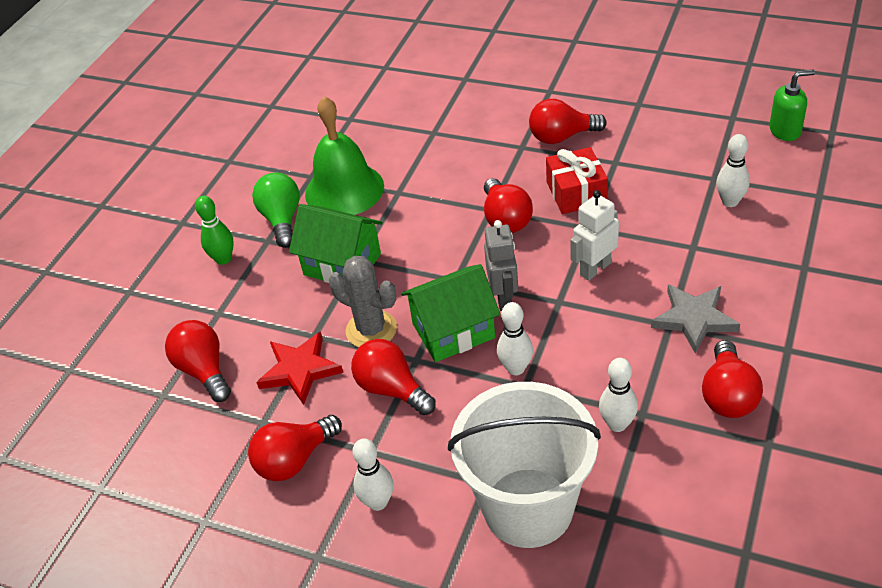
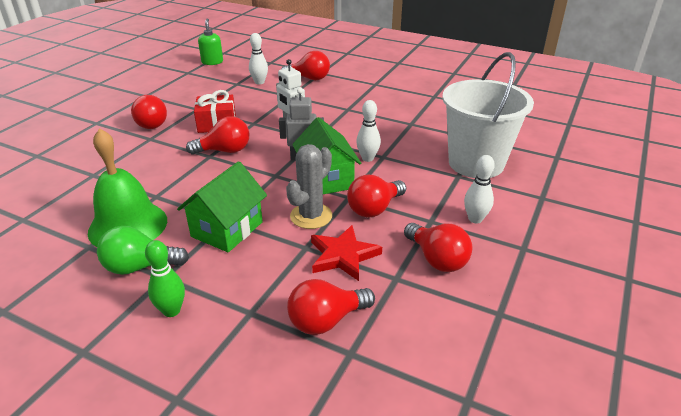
camera: 90 degrees left, 10 degrees down
white bowling pin [599,358,638,432] -> none
grey star [651,284,740,354] -> none
red light bulb [702,340,763,418] -> red light bulb moved to [282,51,330,80]

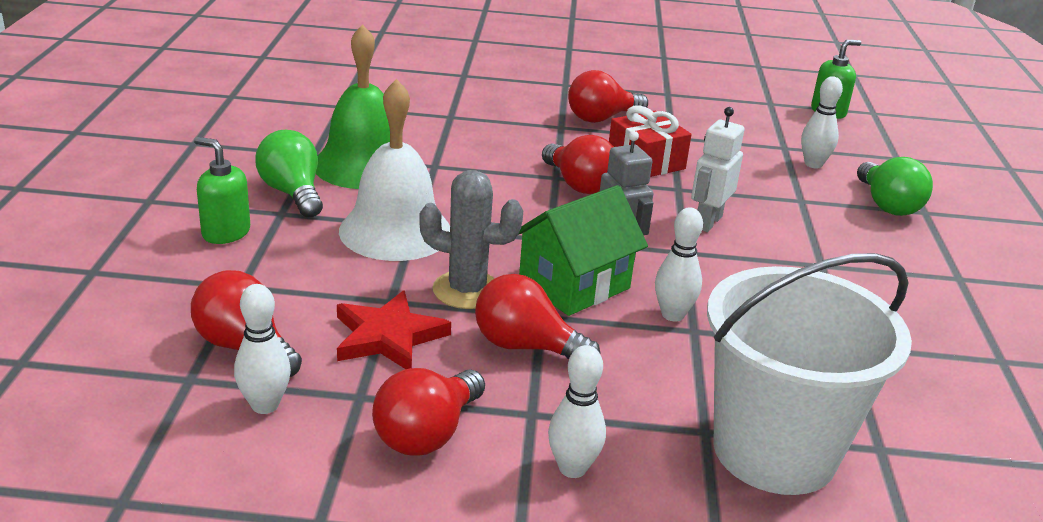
camera: 65 degrees right, 5 degrees down
green bowling pin [145,240,185,317] -> green soap dispenser [194,137,250,244]
green house [177,161,267,252] -> white bell [339,79,450,261]
red light bulb [282,51,330,80] -> green light bulb [857,157,933,216]
none -> white bowling pin [234,284,291,414]

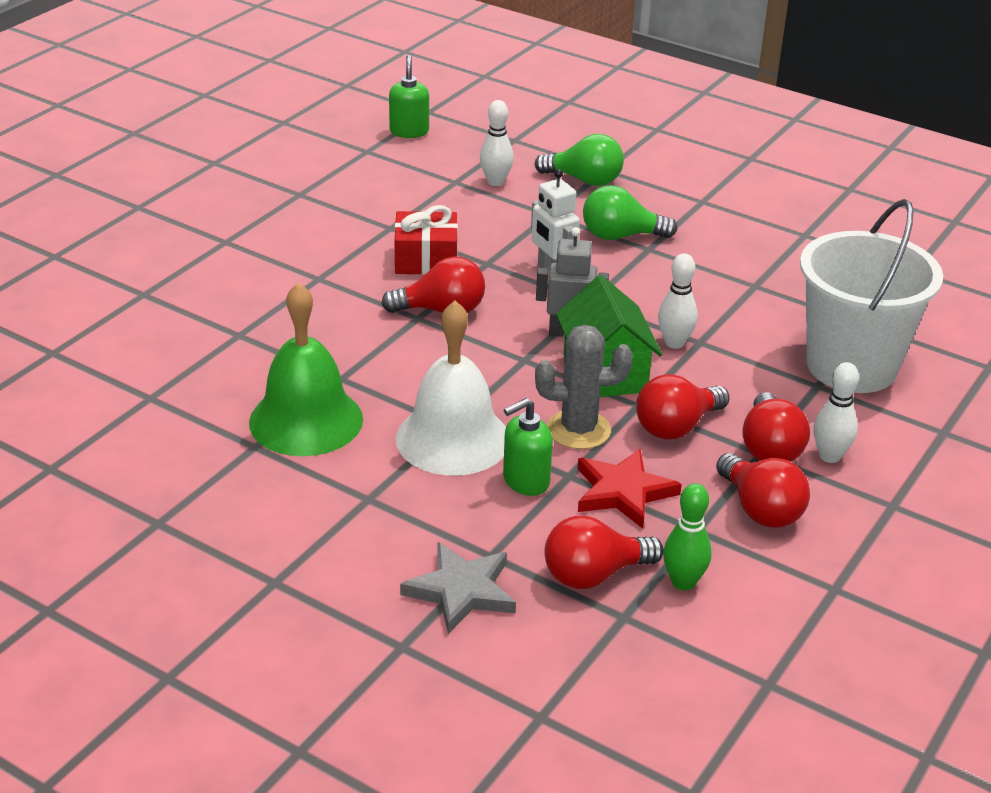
camera: 60 degrees left, 5 degrees up
green soap dispenser [194,137,250,244] -> green soap dispenser moved to [503,398,553,496]
white bowling pin [234,284,291,414] -> green bowling pin [663,483,712,590]
green light bulb [255,130,323,218] -> green light bulb moved to [583,185,677,240]
grey cactus [419,170,523,309] -> grey cactus turned 45 degrees clockwise [535,325,633,449]
red light bulb [568,70,648,123] -> red light bulb moved to [742,392,810,462]
none -> grey star [400,542,516,634]

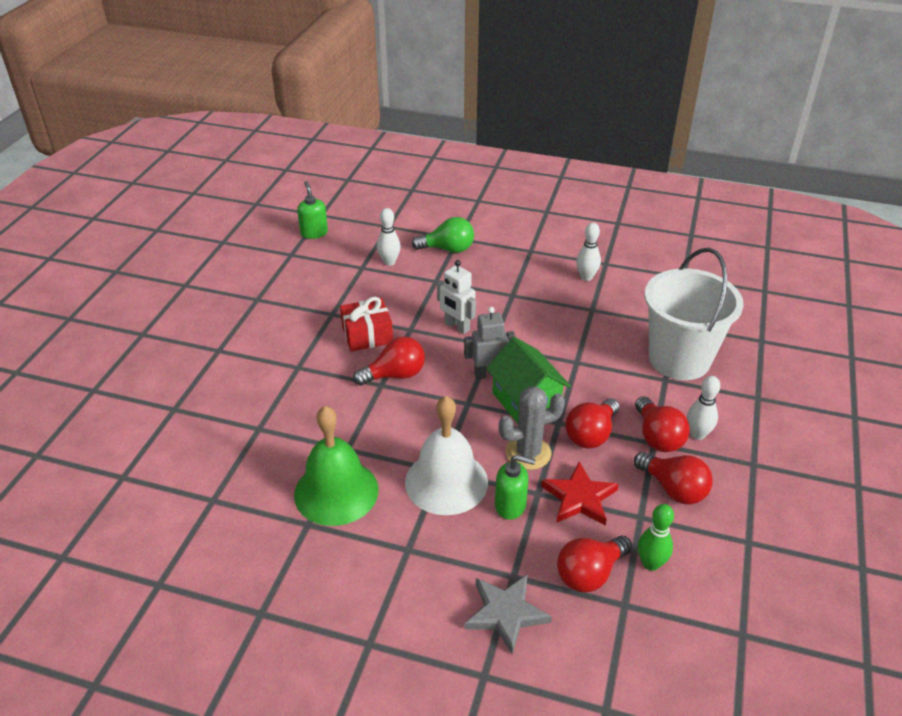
camera: 15 degrees left, 5 degrees up
green soap dispenser [503,398,553,496] -> green soap dispenser turned 120 degrees counterclockwise [495,454,536,520]
green light bulb [583,185,677,240] -> none
white bowling pin [658,253,698,349] -> white bowling pin moved to [576,223,601,281]

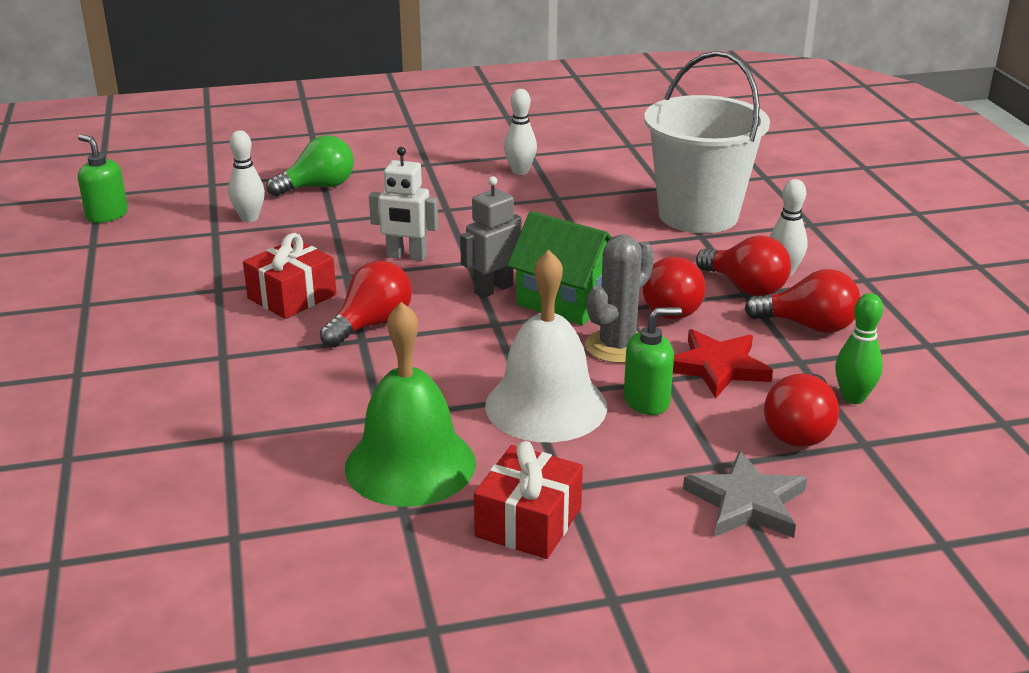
camera: 30 degrees left, 10 degrees down
none -> red gift [474,441,583,559]

